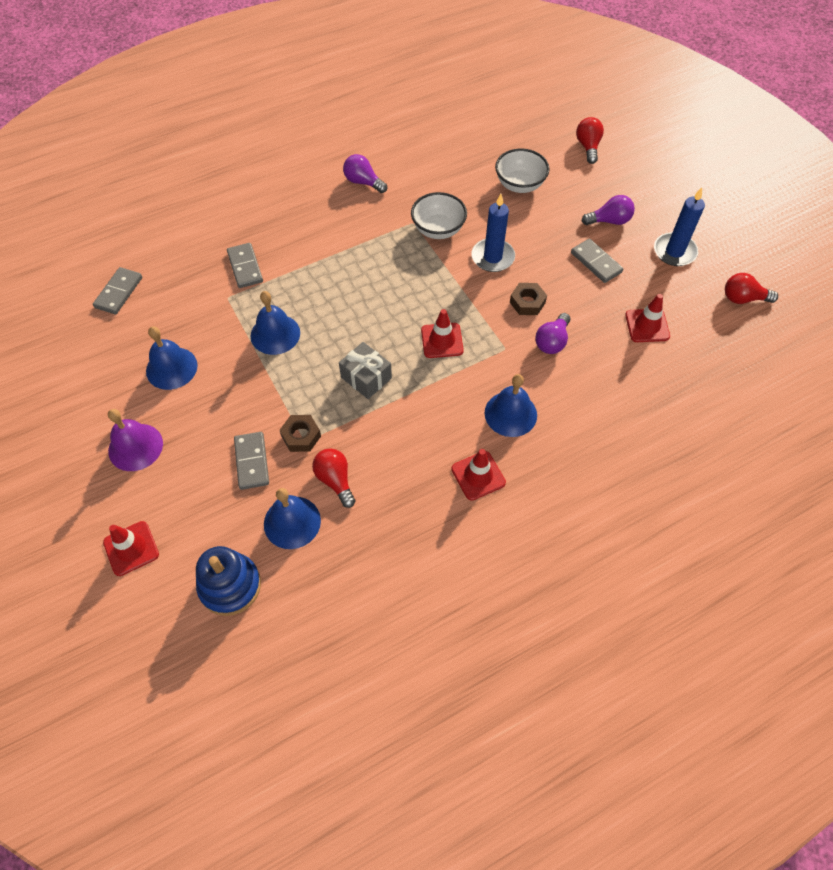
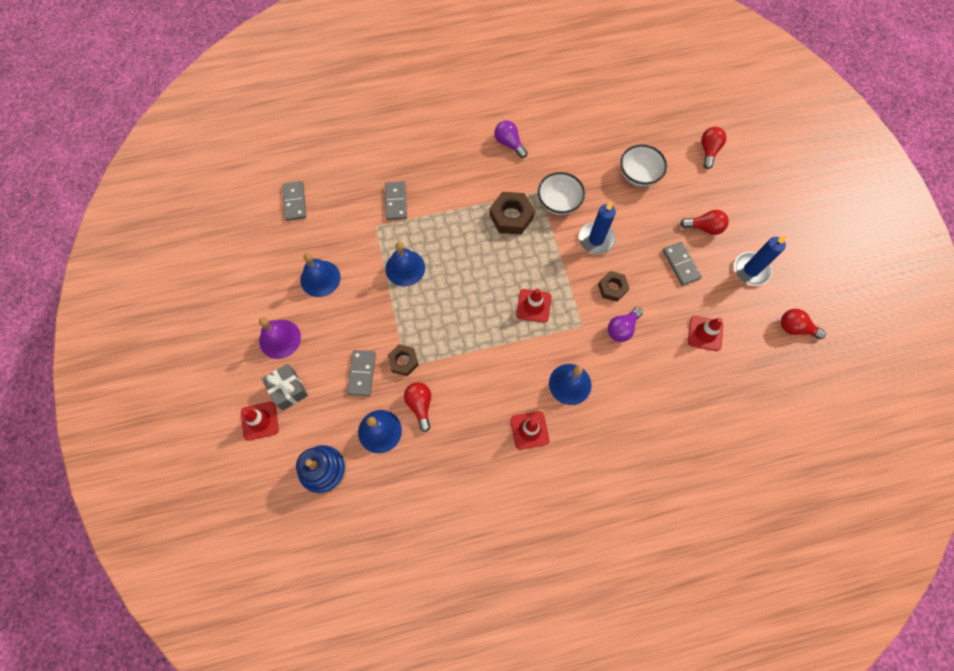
camera: 15 degrees right, 10 degrees up
grey domino [93,267,142,314] -> grey domino turned 45 degrees counterclockwise [282,181,306,221]
grey gift [339,342,392,399] -> grey gift moved to [262,364,308,410]
purple light bulb [582,195,635,225] -> red light bulb [680,210,729,235]
none -> brown nut [490,192,535,235]

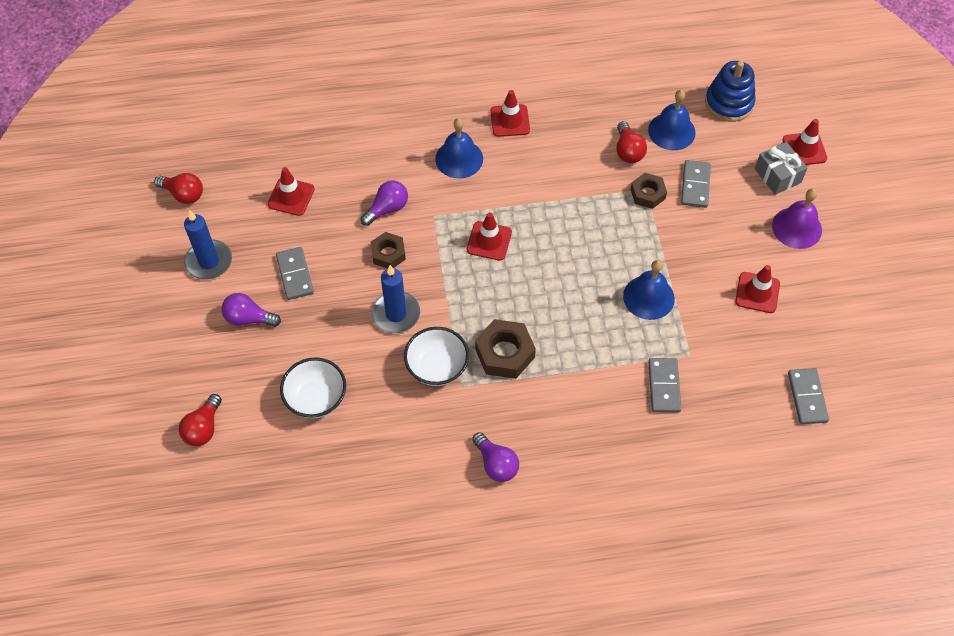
camera: 175 degrees left, 10 degrees down
blue bell [300,253,341,297] -> red traffic cone [735,265,780,313]
red light bulb [680,210,729,235] -> purple light bulb [221,293,281,327]

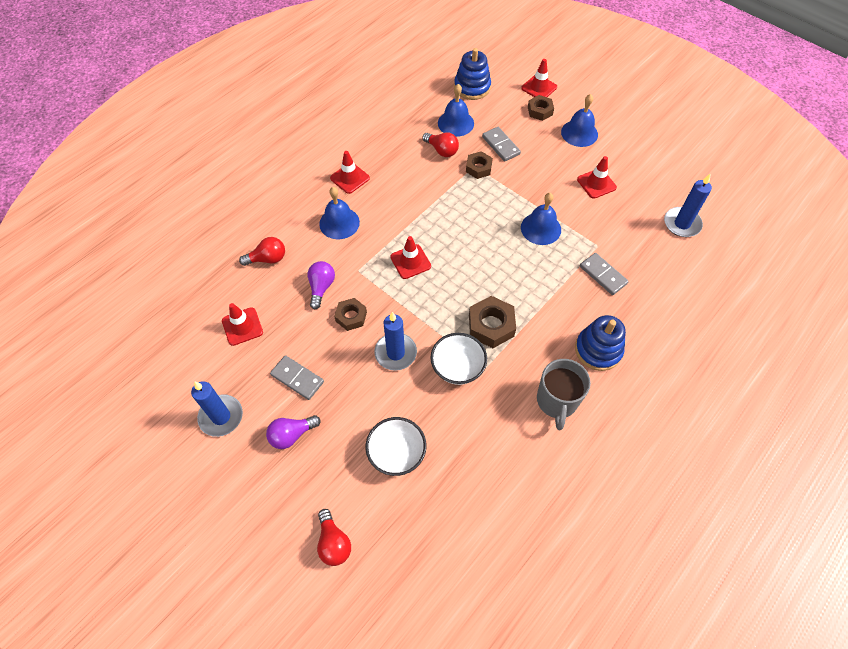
camera: 40 degrees left, 0 degrees up
red light bulb [154,173,203,204] -> red light bulb moved to [239,237,285,266]
purple light bulb [472,432,519,482] -> grey mug [537,359,591,430]
grey gift [755,142,808,195] -> brown nut [528,95,554,121]
purple bell [772,189,822,249] -> blue bell [561,94,598,147]
grey domino [788,368,829,424] -> blue candle [664,174,712,237]
none -> blue stacking toy [575,315,626,371]

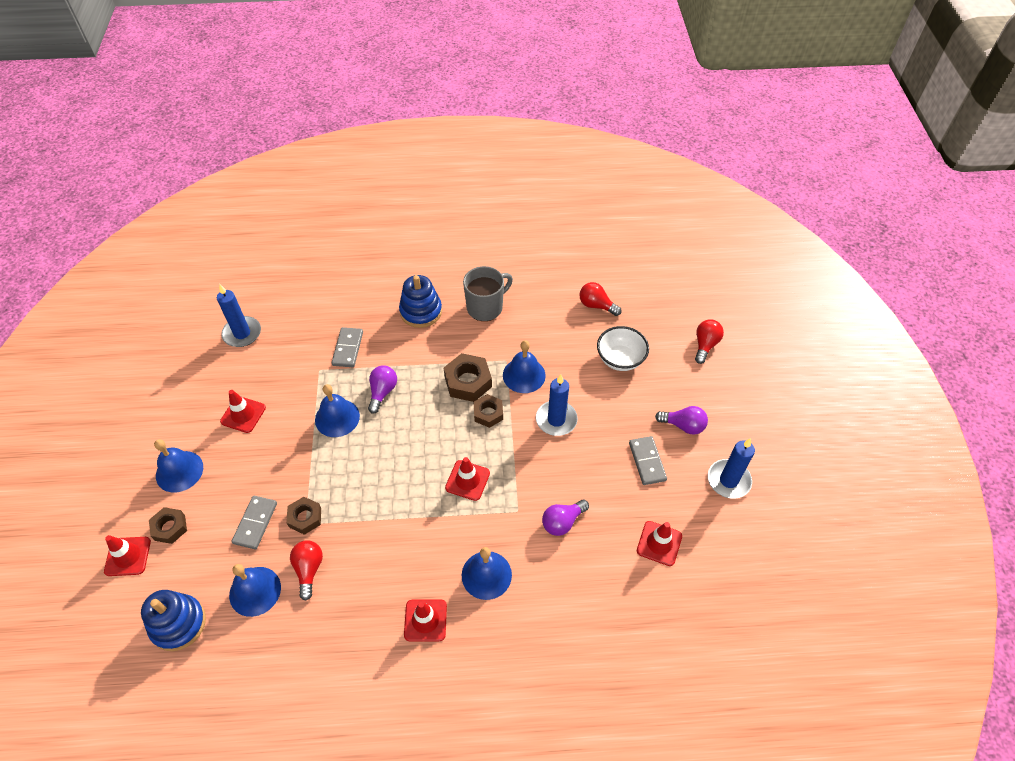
camera: 135 degrees left, 5 degrees down
red light bulb [239,237,285,266] -> red light bulb moved to [579,282,621,316]
brown nut [334,298,367,331] -> brown nut moved to [474,394,503,428]
white bowl [430,333,487,385] -> blue bell [503,340,546,393]
none -> purple light bulb [368,366,397,414]

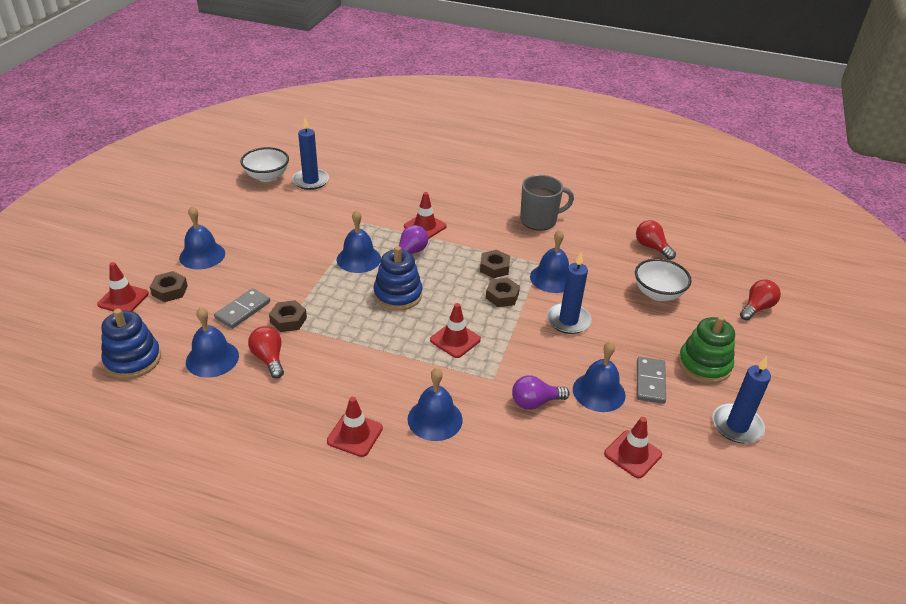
camera: 20 degrees right, 15 degrees down
red traffic cone [220,390,266,433] -> red traffic cone moved to [404,192,447,239]
red light bulb [290,540,323,601] -> red light bulb turned 45 degrees counterclockwise [248,326,284,379]
grey domino [332,327,363,367] -> none
blue stacking toy [399,275,442,328] -> blue stacking toy moved to [374,246,422,311]
brown nut [444,353,492,402] -> brown nut [480,250,510,278], size x0.65
purple light bulb [655,406,708,435] -> green stacking toy [678,315,735,384]
none -> white bowl [241,147,289,182]
none -> blue bell [573,341,626,412]

